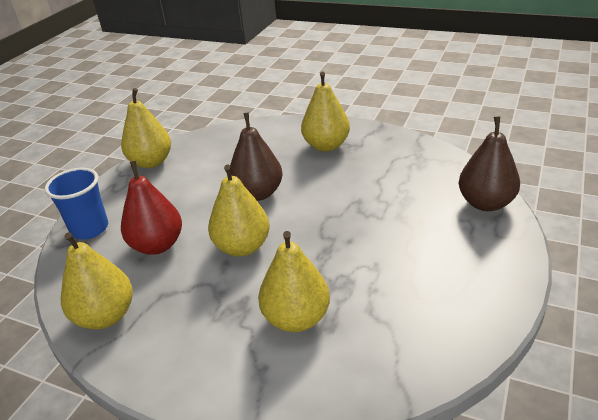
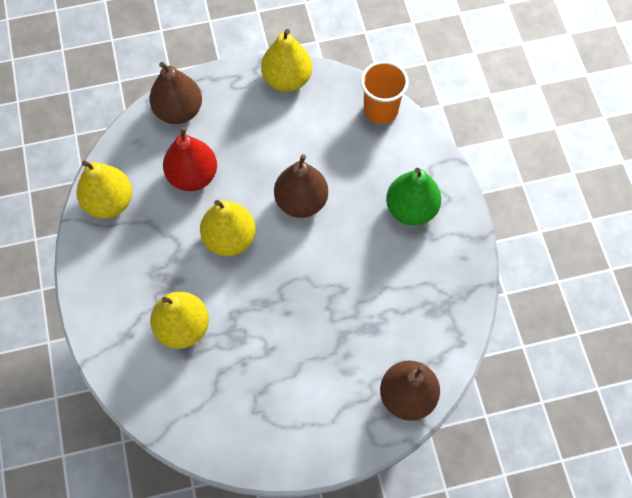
camera: 50 degrees right, 30 degrees up
blue cup [45,168,108,239] -> brown pear [149,62,202,124]
yellow pear [301,72,350,152] -> green pear [386,168,441,226]
none -> orange cup [361,61,409,124]

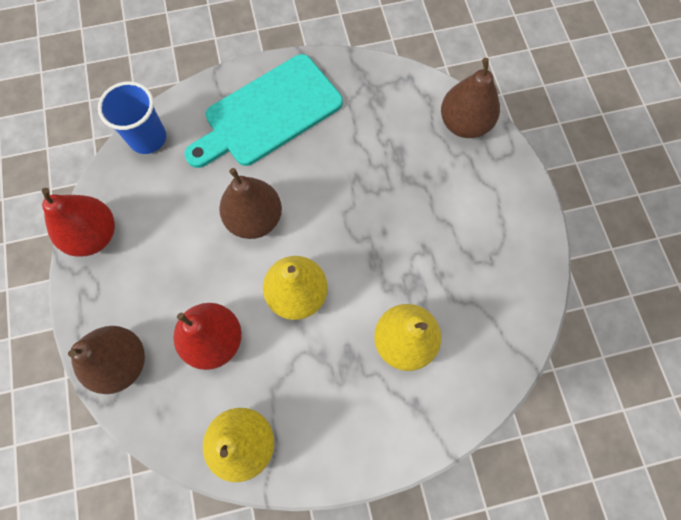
camera: 90 degrees left, 5 degrees up
yellow pear [261,29,312,92] -> red pear [42,188,115,257]
orange cup [361,61,409,124] -> blue cup [98,81,166,154]
green pear [386,168,441,226] -> turquoise cutting board [184,54,343,168]

